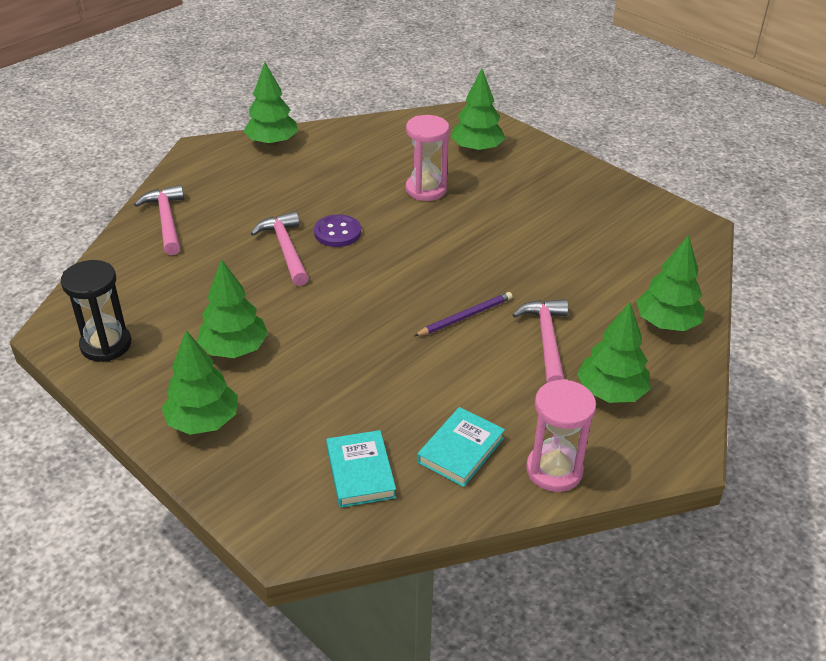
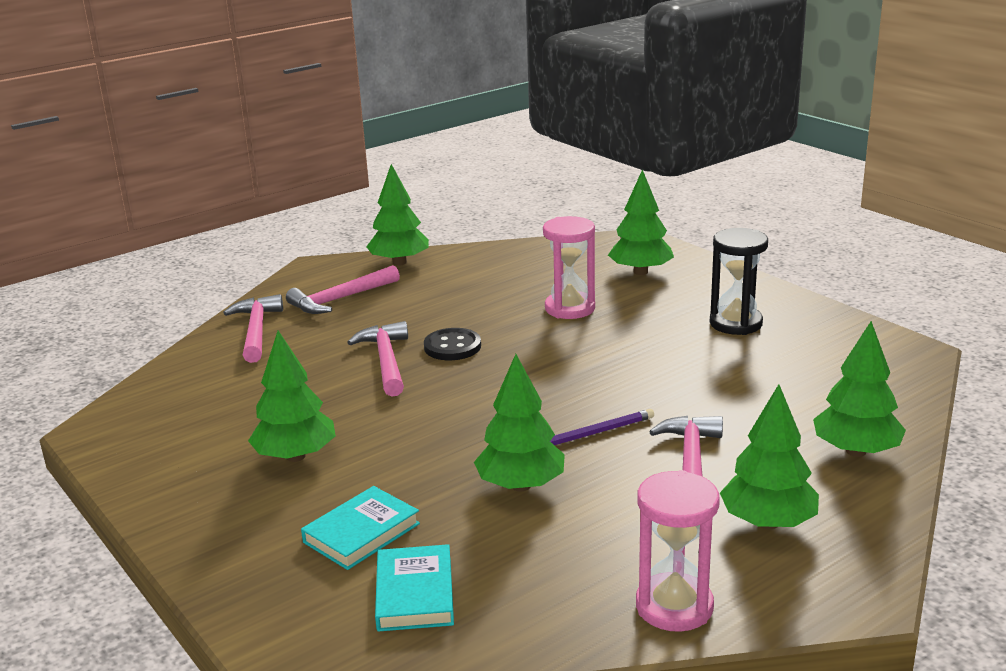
camera: 10 degrees right, 15 degrees down
black hourglass [61,260,131,362] -> black hourglass moved to [710,228,768,335]
green tree [162,330,238,435] -> green tree moved to [474,354,565,492]
purple button [314,214,361,247] -> black button [424,328,481,360]
turquoise book [417,407,505,487] -> turquoise book moved to [301,486,420,570]
none -> pink hammer [286,265,400,314]

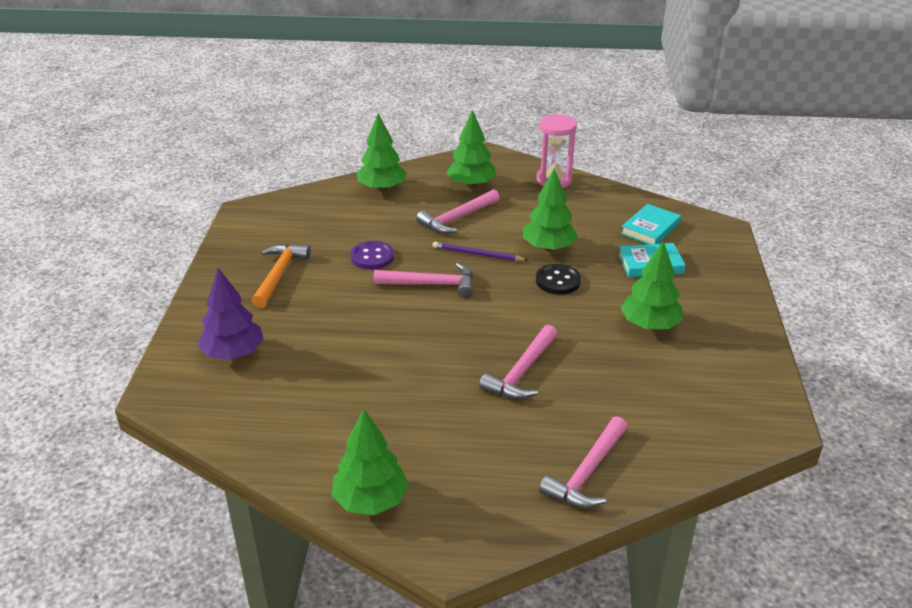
camera: 140 degrees left, 10 degrees up
pink hammer [286,265,400,314] -> pink hammer moved to [374,263,473,298]
black button [424,328,481,360] -> black button moved to [536,264,581,295]
pink hourglass [543,216,595,319] -> none
green tree [608,169,674,275] -> purple tree [198,268,264,360]
black hourglass [710,228,768,335] -> orange hammer [252,243,311,308]
none -> purple button [350,241,394,270]

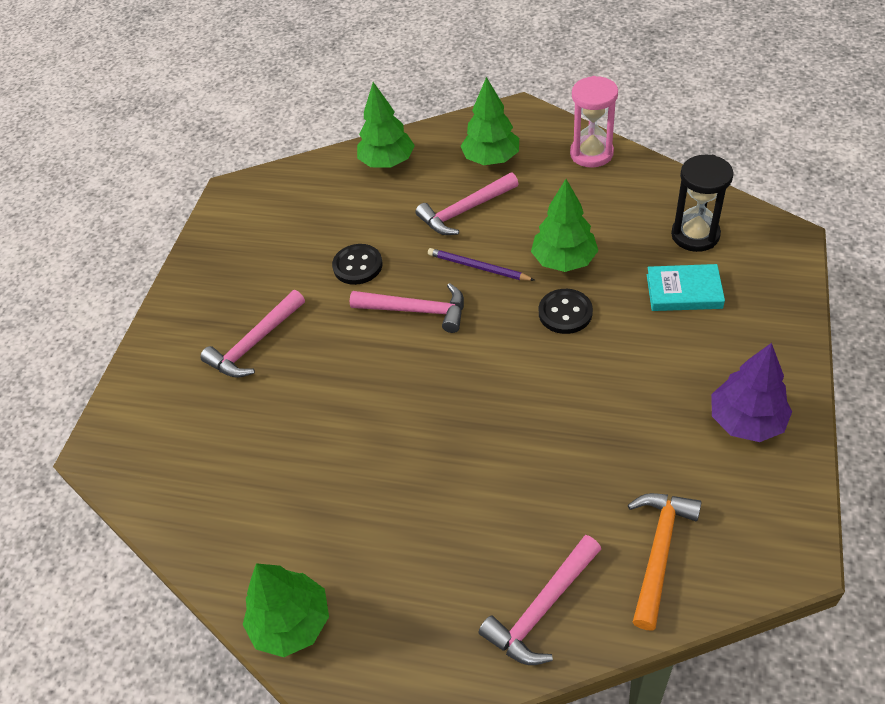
camera: 15 degrees right, 15 degrees up
purple tree [198,268,264,360] -> purple tree moved to [711,343,792,442]
orange hammer [252,243,311,308] -> orange hammer moved to [628,493,702,630]
purple button [350,241,394,270] -> black button [332,244,383,285]
pink hammer [479,325,558,400] -> pink hammer moved to [200,290,305,378]
turquoise book [621,204,681,244] -> black hourglass [671,155,733,252]
green tree [621,241,683,330] -> none

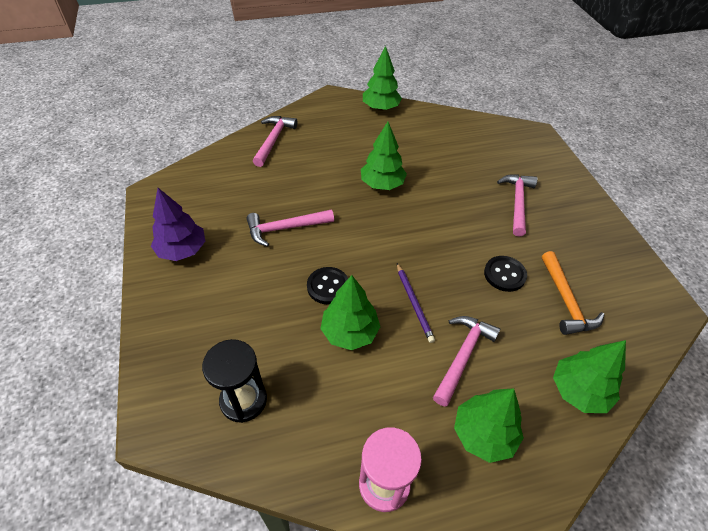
camera: 145 degrees right, 0 degrees up
pink hammer [350,283,464,333] -> pink hammer moved to [247,209,334,247]
purple pencil [428,248,535,281] -> purple pencil turned 75 degrees clockwise [397,263,435,343]
orange hammer [628,493,702,630] -> orange hammer moved to [542,251,604,335]
turquoise book [647,264,725,311] -> none
none -> green tree [361,122,407,190]

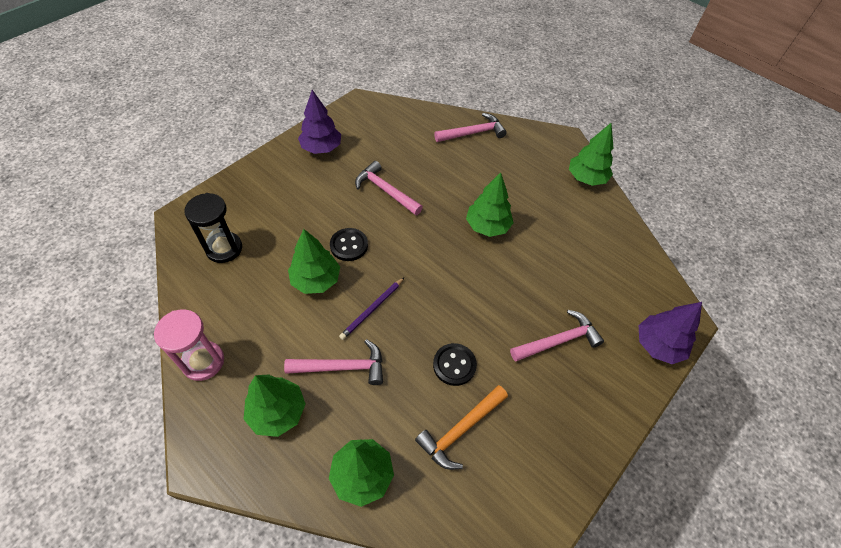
camera: 55 degrees right, 5 degrees up
none -> purple tree [639,302,702,364]

